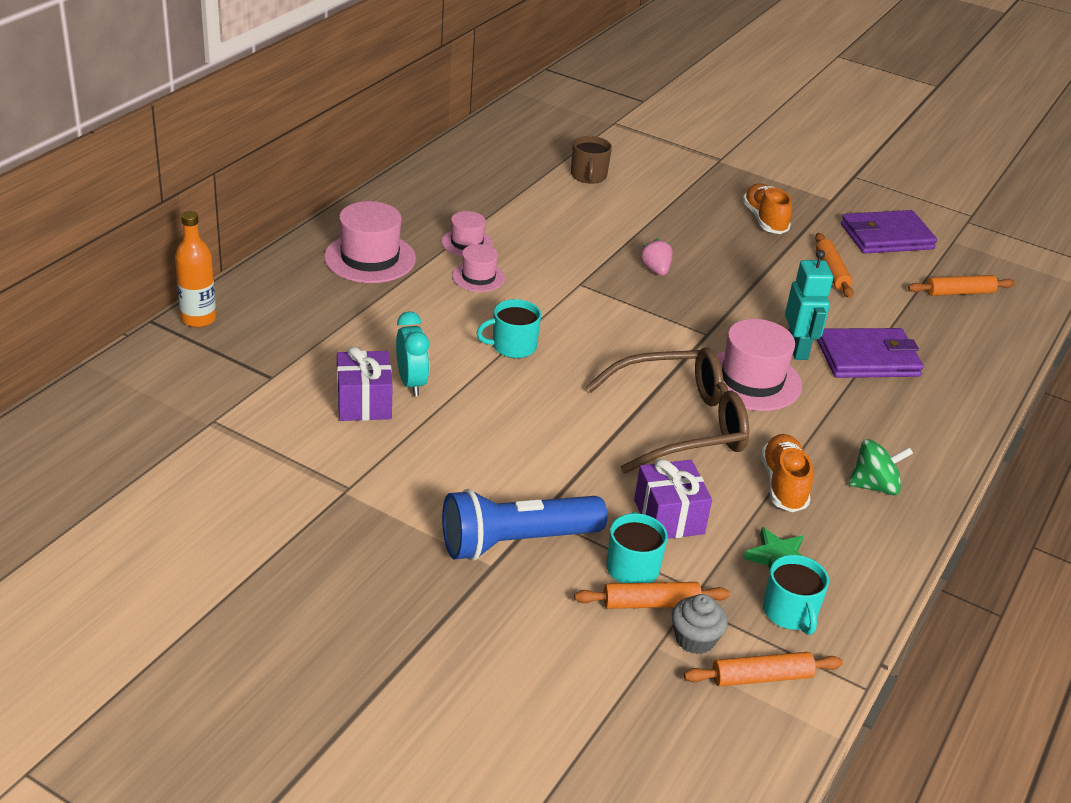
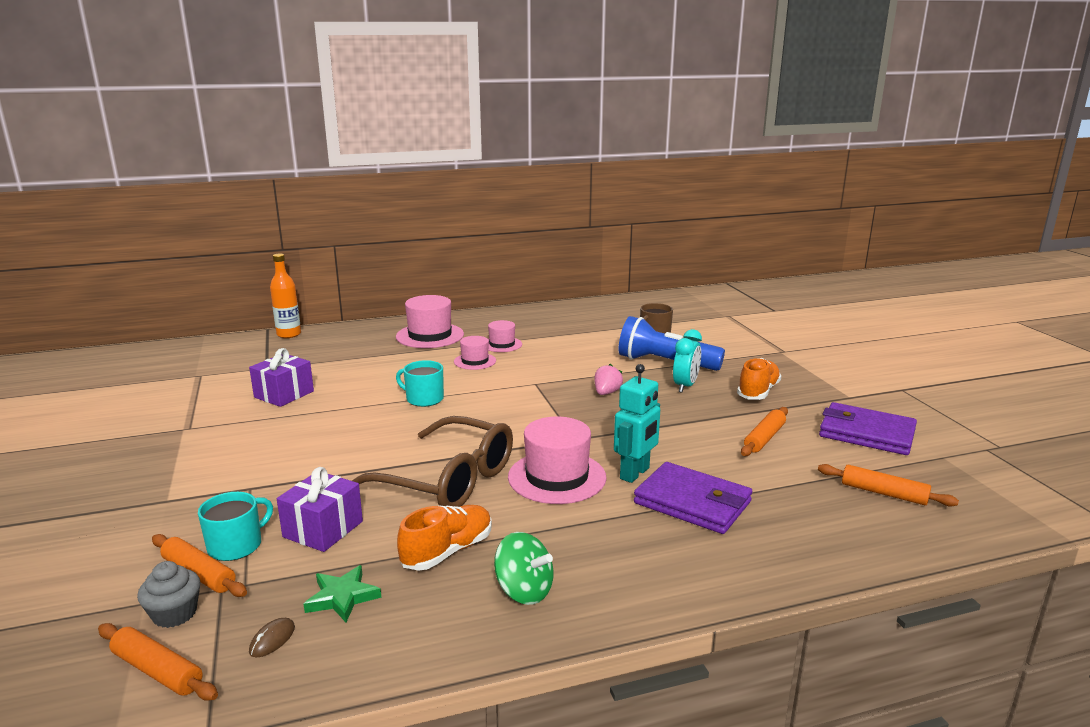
camera: 45 degrees right, 15 degrees down
turquoise clock [396,311,429,396] -> turquoise clock moved to [673,329,702,393]
blue flashlight [442,489,607,561] -> blue flashlight moved to [619,316,725,371]
turquoise mug [763,555,829,635] -> brown mouse [249,618,295,658]

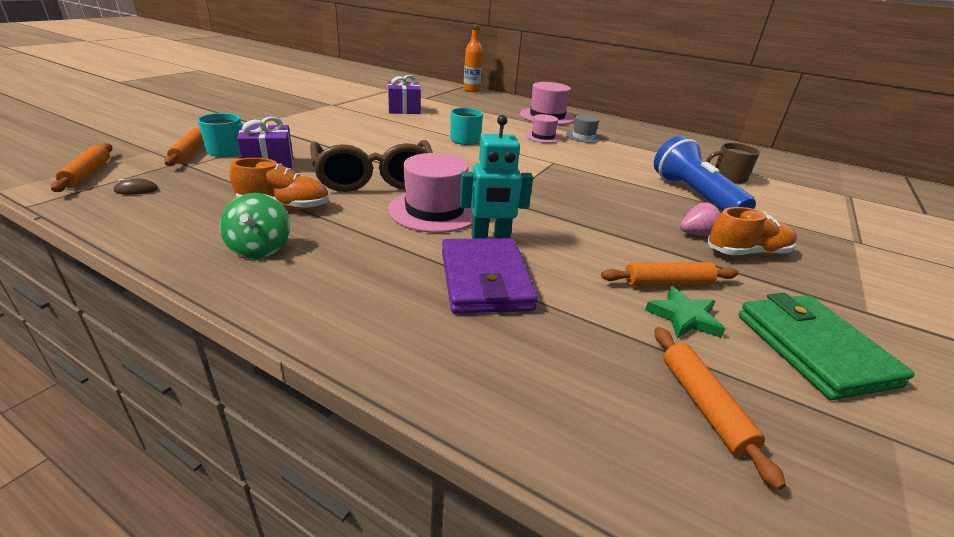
camera: 45 degrees right, 10 degrees up
grey cupcake [137,561,200,628] -> none
green star [304,565,382,622] -> green star moved to [645,286,725,338]
pink hat [488,320,522,352] -> grey hat [566,115,602,143]
pink strawberry [595,364,623,395] -> pink strawberry moved to [680,203,721,236]
turquoise clock [673,329,702,393] -> none
purple wallet [819,402,917,455] -> green wallet [739,293,915,400]

